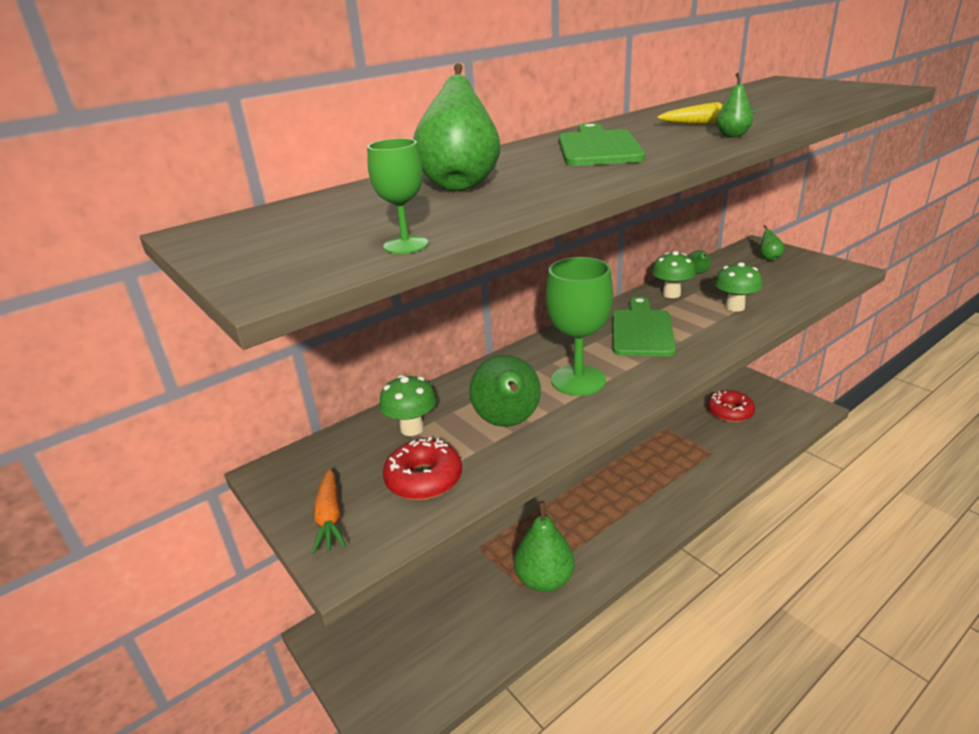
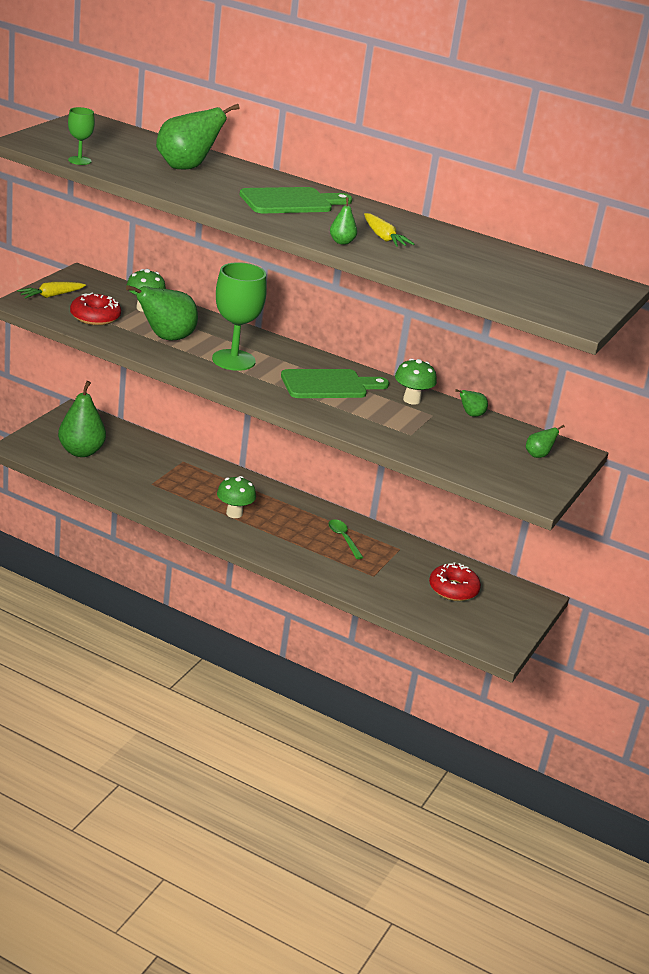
camera: 60 degrees right, 0 degrees up
orange carrot [312,468,346,554] -> yellow carrot [17,282,86,299]
green pear [514,501,575,592] -> green pear moved to [58,381,106,457]
green mushroom [715,262,762,312] -> green mushroom moved to [217,476,256,518]
none -> green spoon [328,519,364,559]

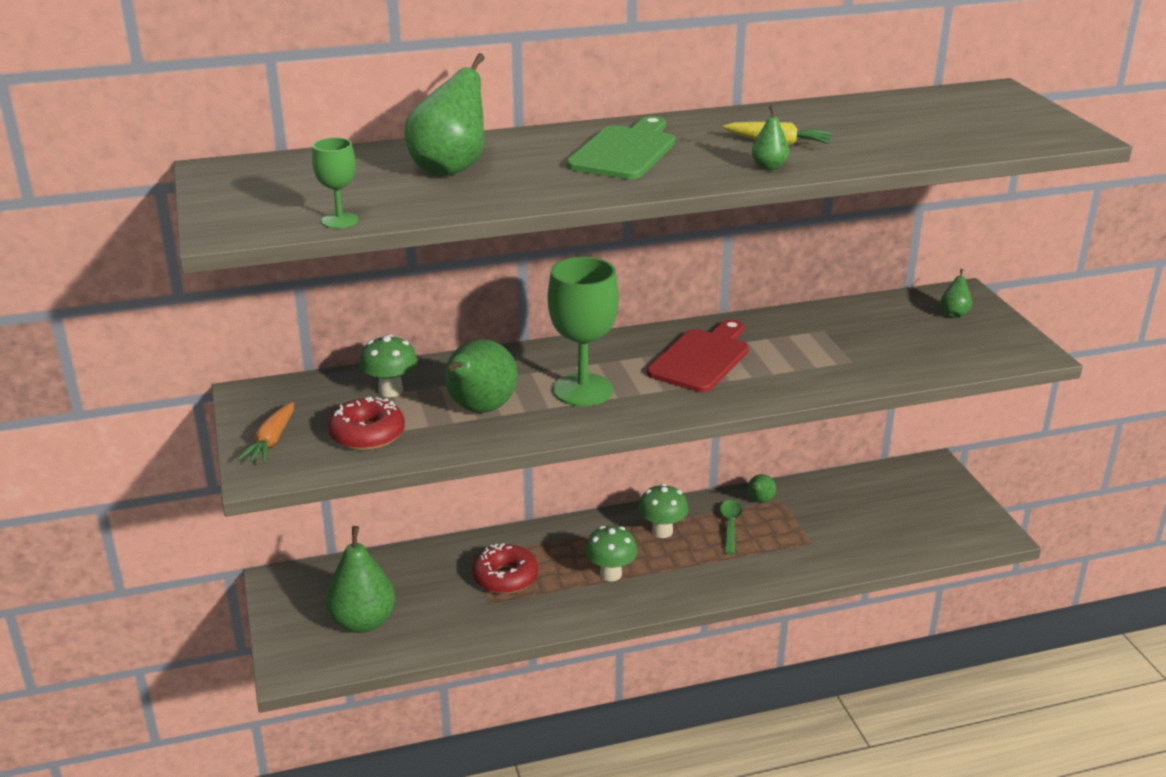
camera: 40 degrees left, 0 degrees up
yellow carrot [17,282,86,299] -> orange carrot [237,402,294,463]
green cutting board [281,369,389,398] -> red cutting board [647,319,749,393]
green spoon [328,519,364,559] -> green spoon turned 75 degrees clockwise [720,500,742,554]
green mushroom [395,359,437,405] -> green mushroom moved to [638,483,689,538]
red donut [429,562,481,601] -> red donut moved to [472,543,538,594]
green pear [455,389,488,417] -> green pear moved to [748,474,776,503]

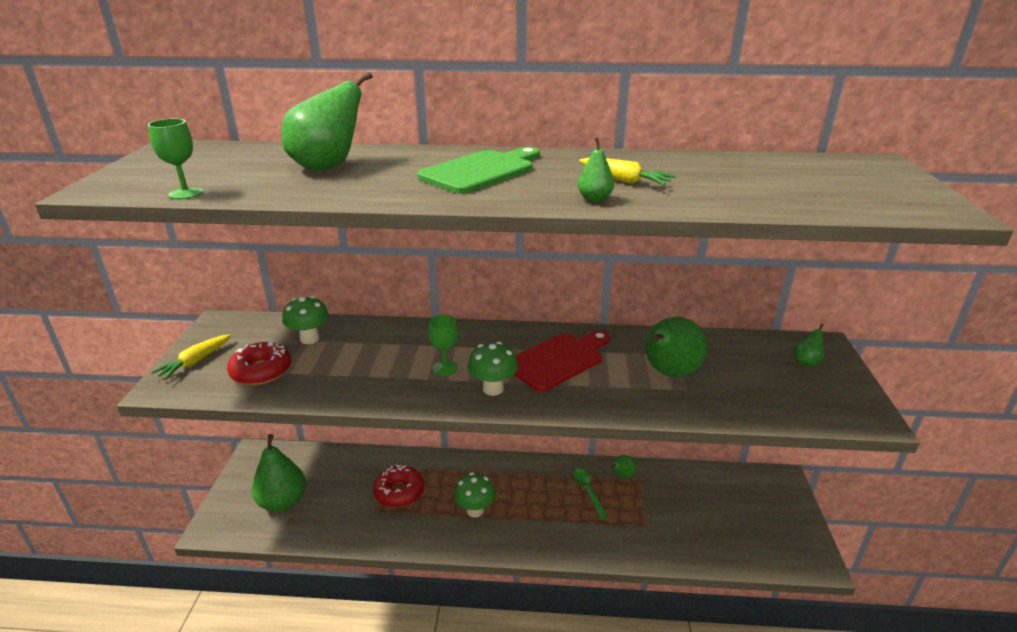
camera: 20 degrees right, 0 degrees up
orange carrot [237,402,294,463] -> yellow carrot [151,334,232,380]
green pear [445,339,518,413] -> green pear moved to [645,317,708,377]
green goblet [548,257,619,406] -> green goblet [428,315,458,376], size x0.50
green mushroom [638,483,689,538] -> green mushroom moved to [468,342,518,396]
green spoon [720,500,742,554] -> green spoon turned 45 degrees counterclockwise [573,469,609,520]

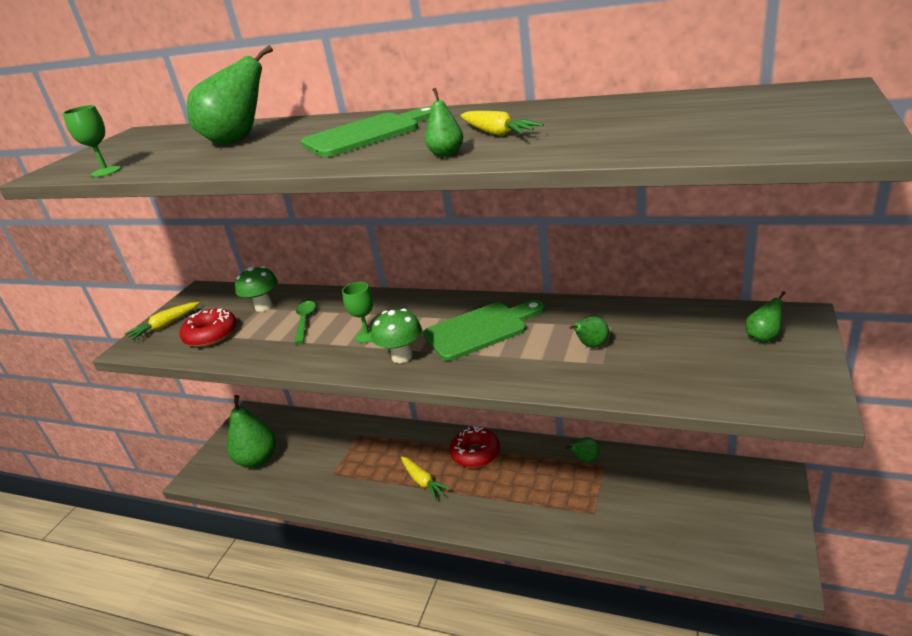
camera: 20 degrees right, 0 degrees up
red donut [373,465,424,507] -> red donut moved to [450,426,500,468]
green mushroom [454,472,496,518] -> yellow carrot [401,457,451,501]
red cutting board [514,331,610,392] -> green cutting board [423,300,545,361]
green spoon [573,469,609,520] -> green spoon moved to [295,301,316,344]
green pear [645,317,708,377] -> green pear [569,316,609,348], size x0.47

